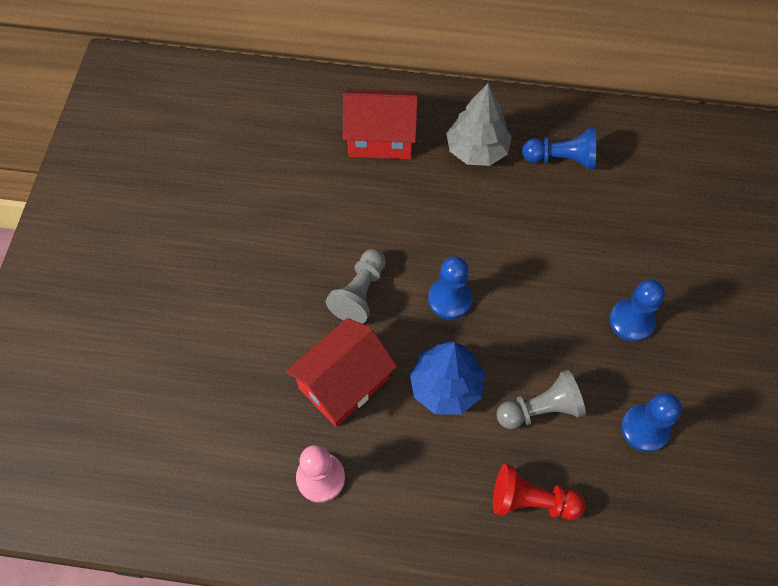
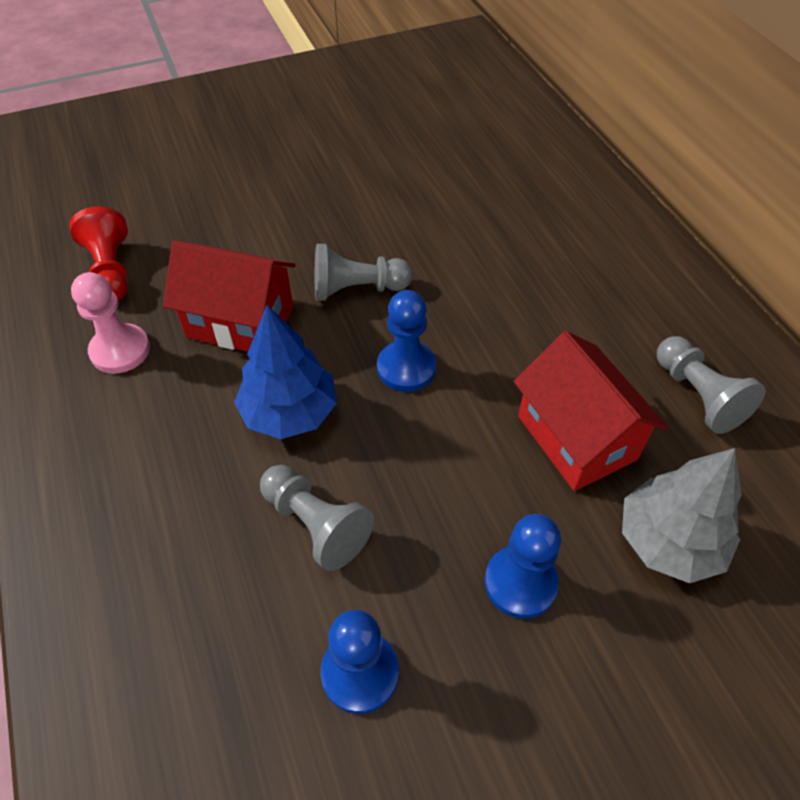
camera: 60 degrees right, 10 degrees down
red house [343,89,418,159] -> red house moved to [514,331,668,491]
grey tree [446,84,512,166] -> grey tree moved to [622,448,742,583]
red pawn [493,464,585,520] -> red pawn moved to [69,206,128,301]
blue pawn [522,128,596,170] -> grey pawn [657,336,766,434]

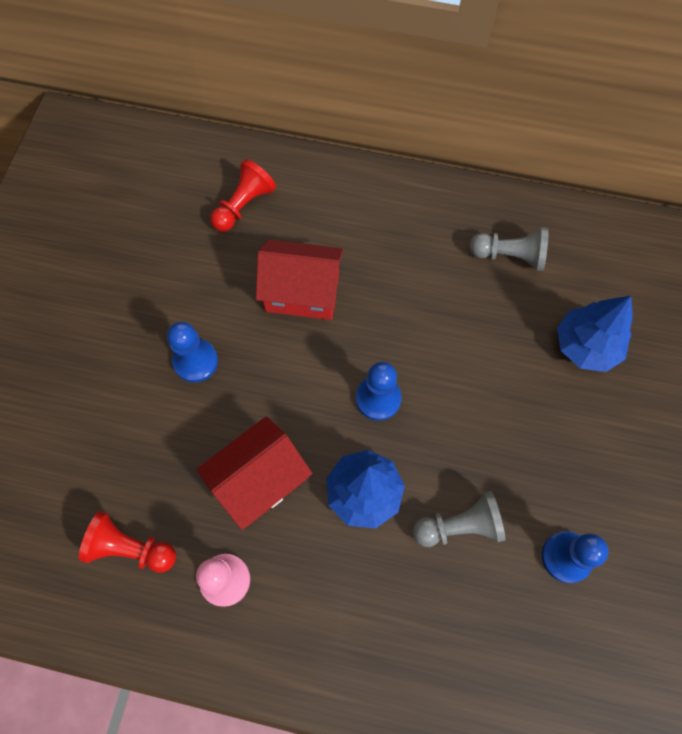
camera: 55 degrees left, 15 degrees up
grey pawn [315,244,413,301] -> none
blue pawn [485,514,561,619] -> blue pawn moved to [167,322,218,383]
red house [514,331,668,491] -> red house moved to [256,240,344,320]
grey tree [622,448,742,583] -> blue tree [557,296,633,372]
none -> red pawn [210,159,276,232]

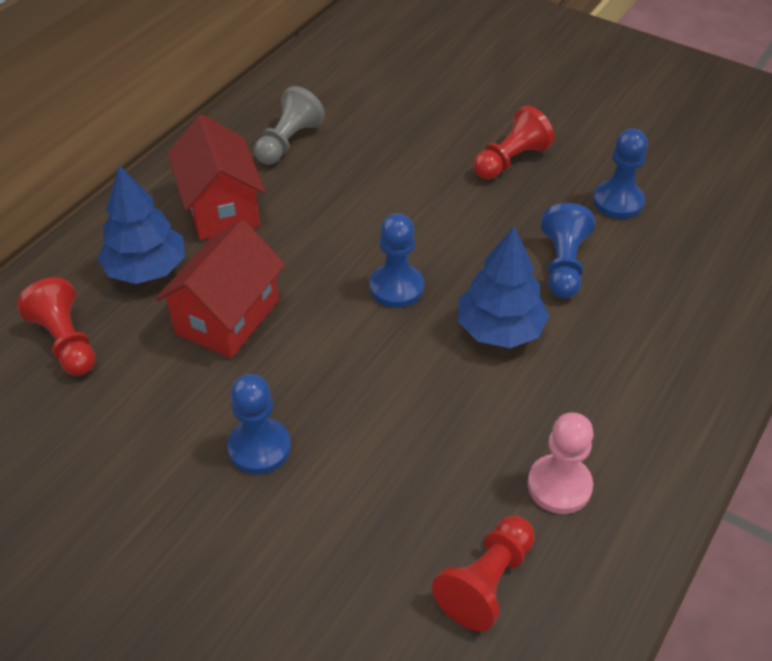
camera: 70 degrees left, 20 degrees down
red house [197,416,312,530] -> red house moved to [167,115,265,240]
grey pawn [413,491,506,547] -> blue pawn [541,203,595,299]
blue tree [557,296,633,372] -> blue tree moved to [97,165,185,284]
none -> red pawn [473,106,554,179]

